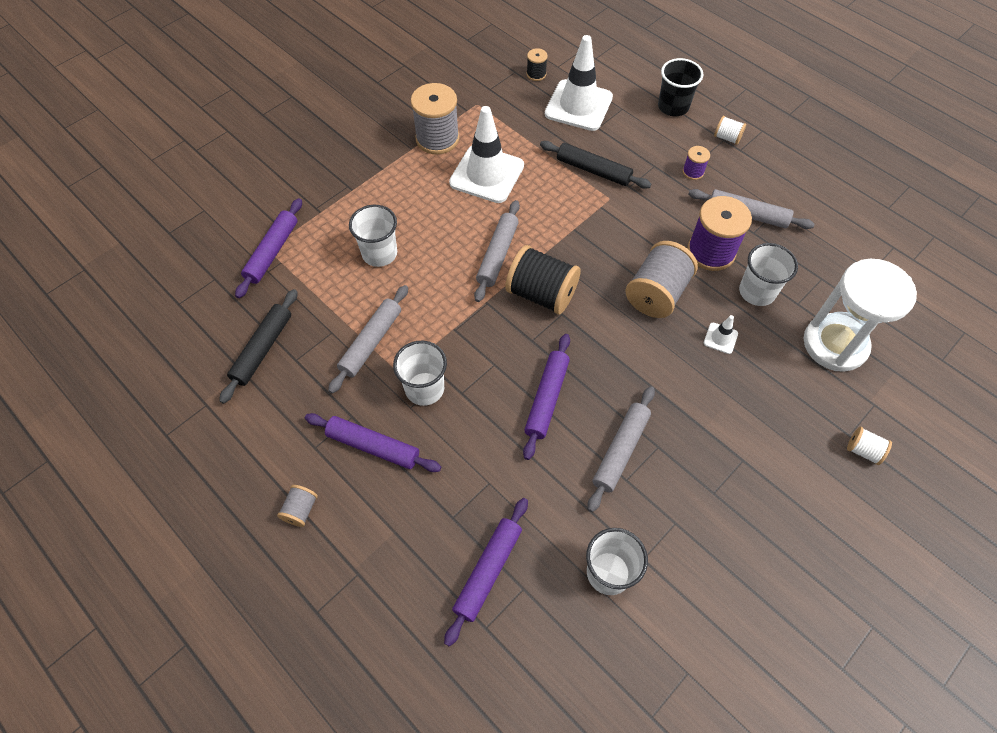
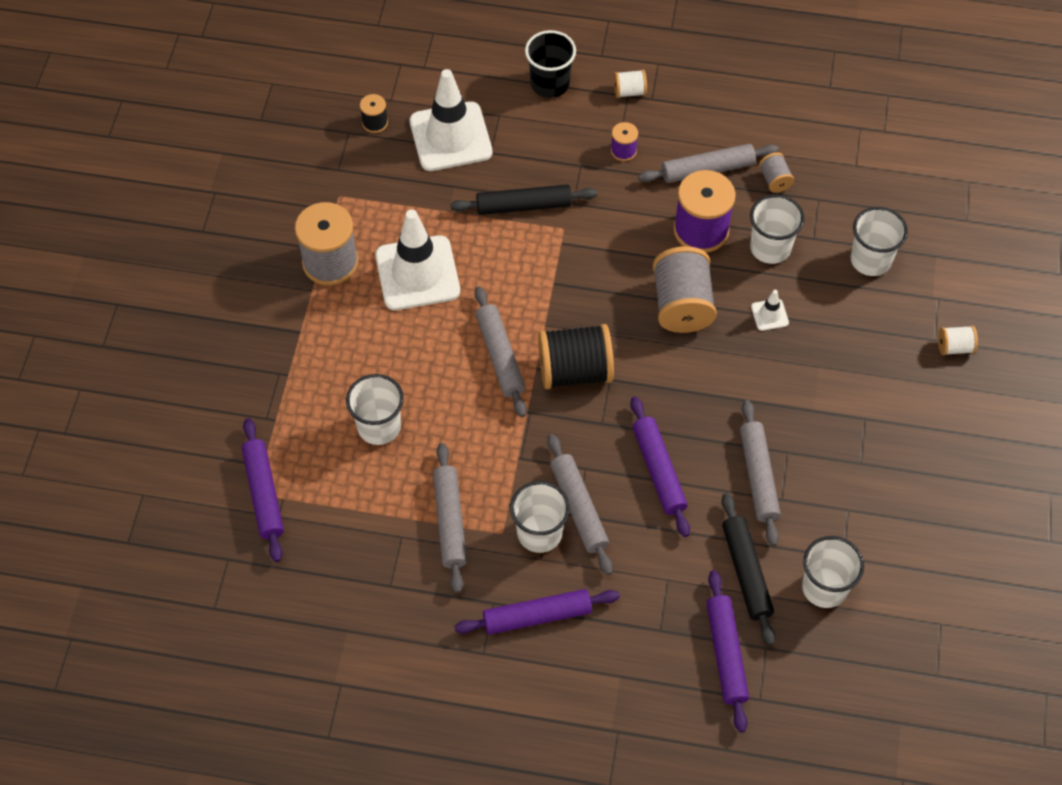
camera: 35 degrees left, 0 degrees up
black rolling pin [219,289,298,404] -> black rolling pin moved to [721,493,775,646]
grey spool [277,485,318,527] -> grey spool moved to [759,152,794,193]
white hourglass [804,259,917,372] -> white cup [850,207,908,276]
none -> grey rolling pin [547,434,613,575]

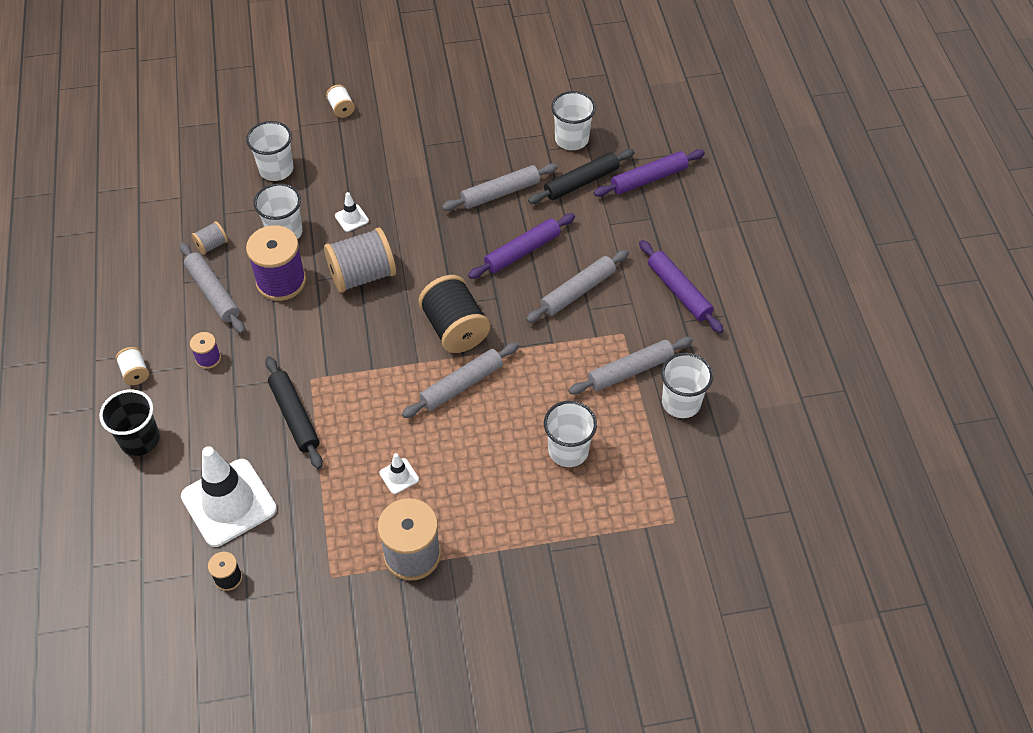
camera: 110 degrees left, 5 degrees down
purple rolling pin [242,418,284,562] -> none
white traffic cone [375,210,460,310] -> white traffic cone [379,453,419,494], size x0.42
white cup [510,481,570,553] -> white cup moved to [661,353,713,418]

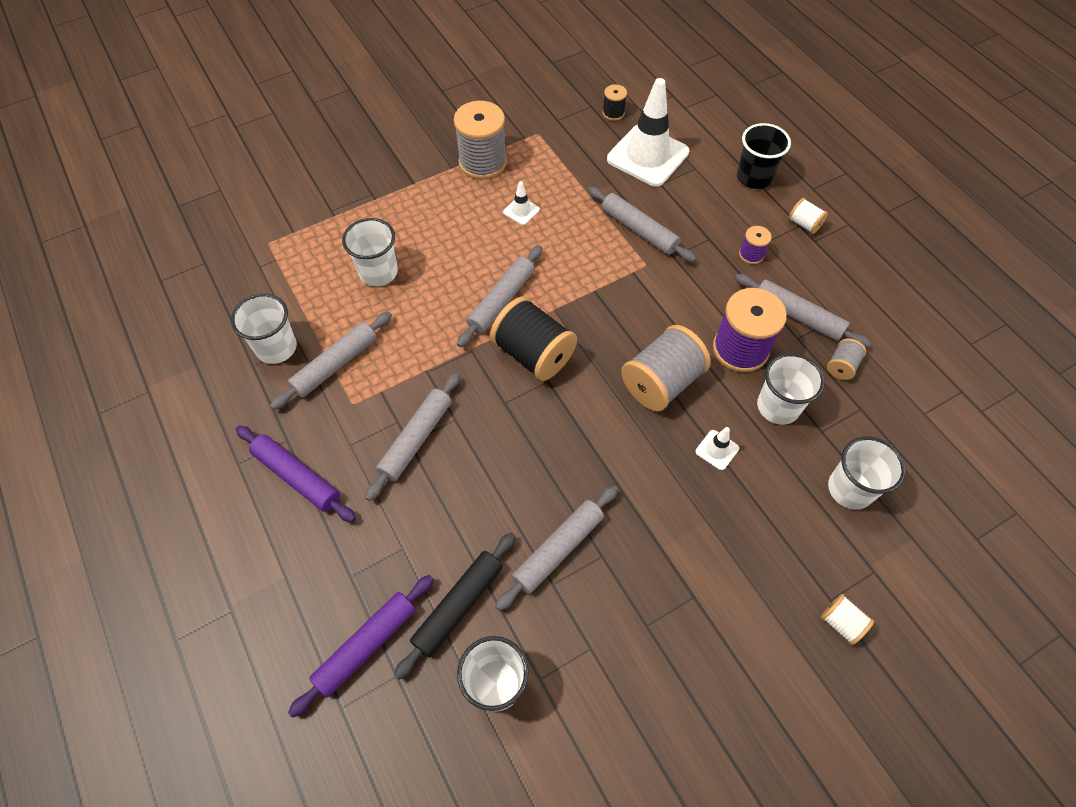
camera: 160 degrees right, 5 degrees up
black rolling pin [265,356,323,469] -> grey rolling pin [588,187,696,262]
purple rolling pin [468,213,575,279] -> none

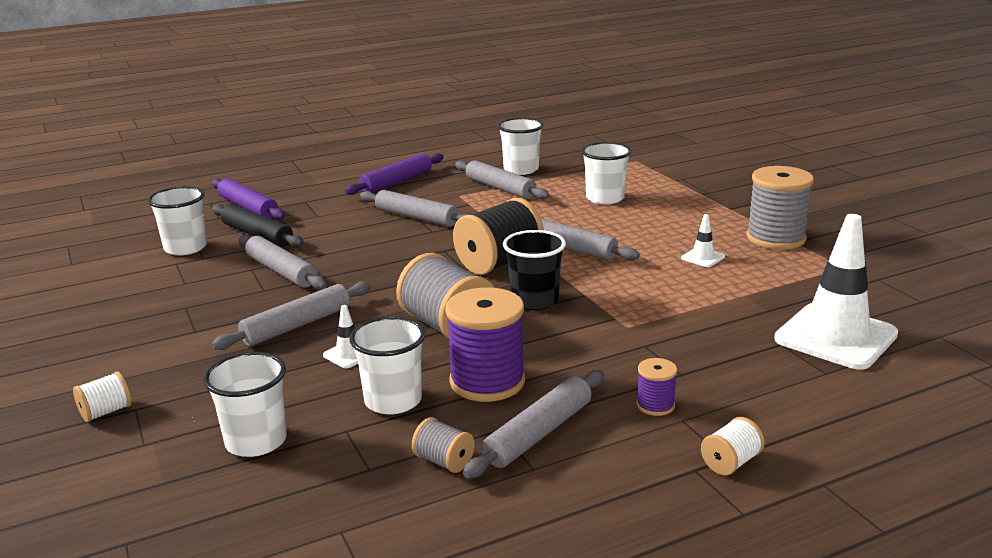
camera: 95 degrees right, 35 degrees down
grey rolling pin [588,187,696,262] -> grey rolling pin moved to [212,282,371,350]
black spool [603,84,627,121] -> none
black cup [737,123,791,189] -> black cup moved to [503,230,566,310]

